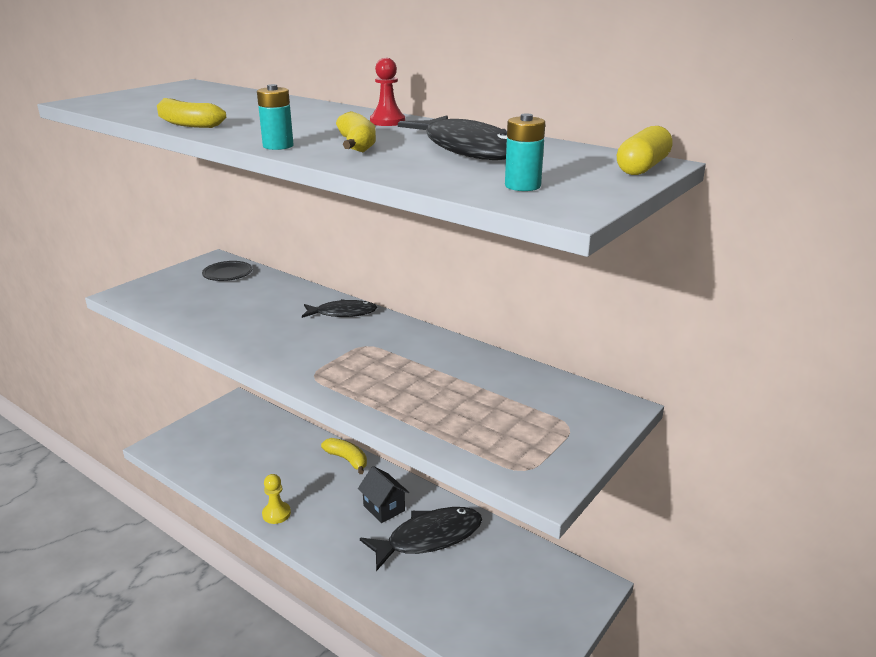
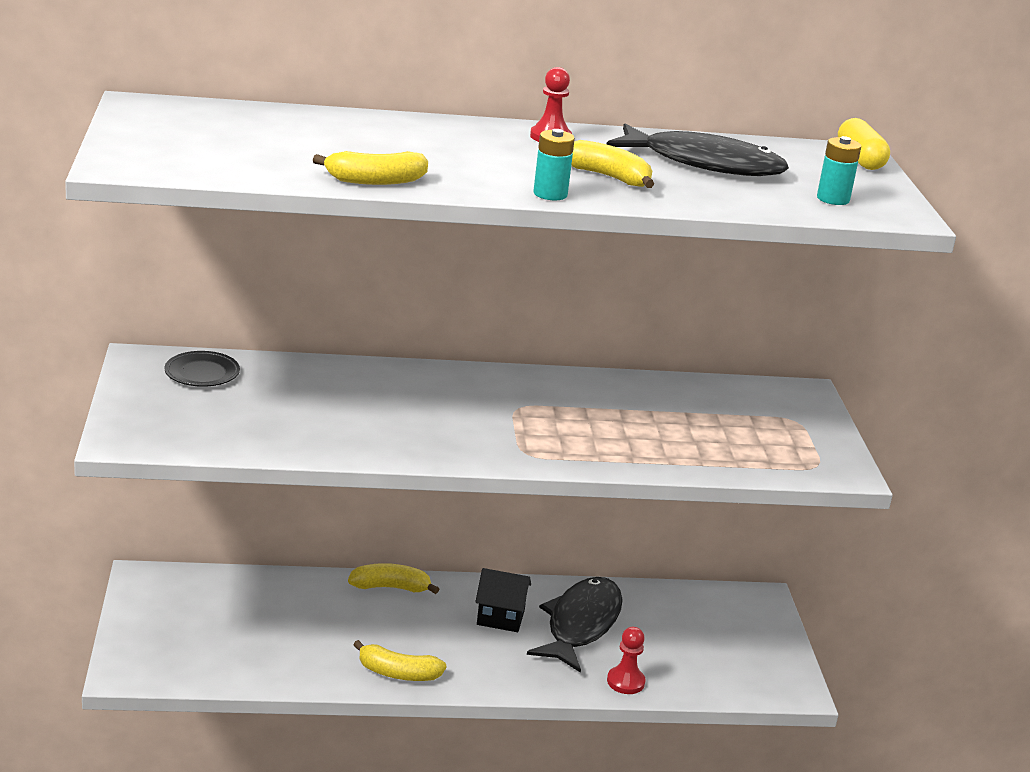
camera: 45 degrees left, 0 degrees up
yellow pawn [262,474,291,524] -> yellow banana [353,640,446,681]
black fish [302,299,377,318] -> none
none -> red pawn [607,627,645,694]

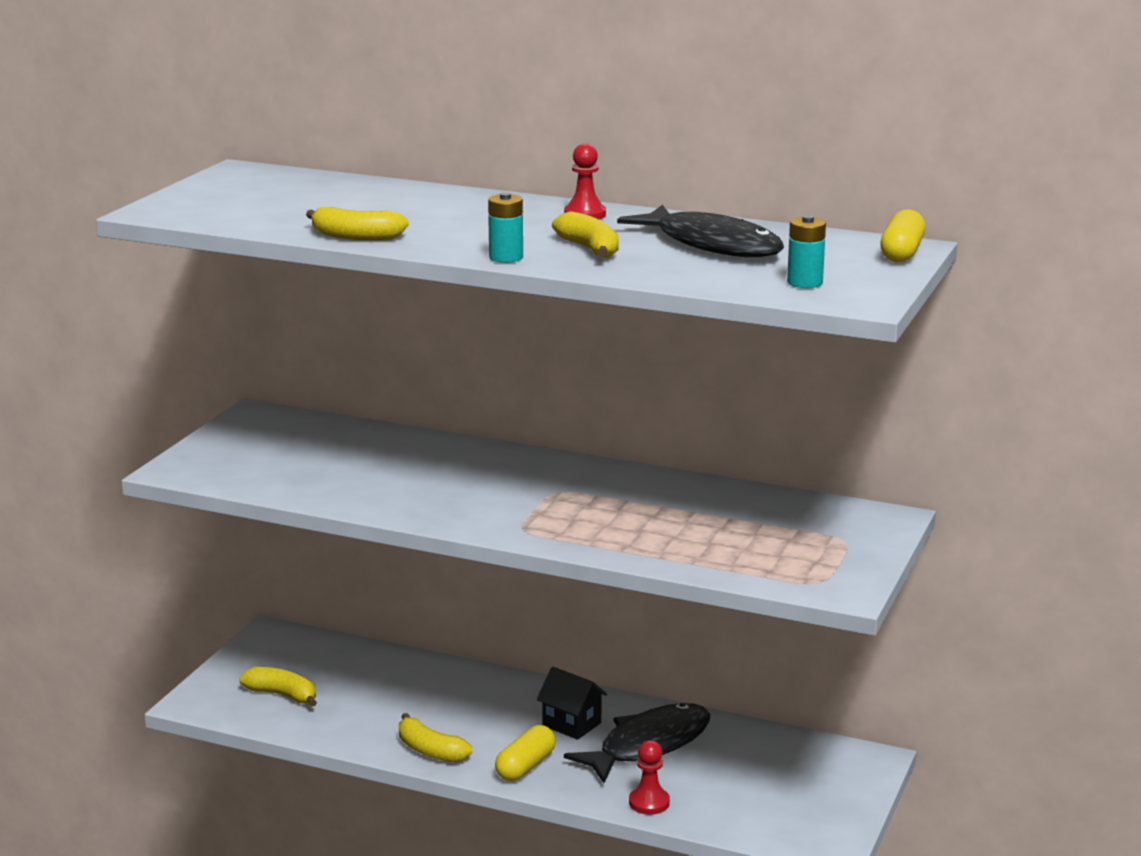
camera: 30 degrees right, 5 degrees down
black plate [165,351,240,387] -> none
yellow banana [348,563,439,594] -> yellow banana moved to [239,667,317,707]
none -> yellow capsule [495,725,556,781]

